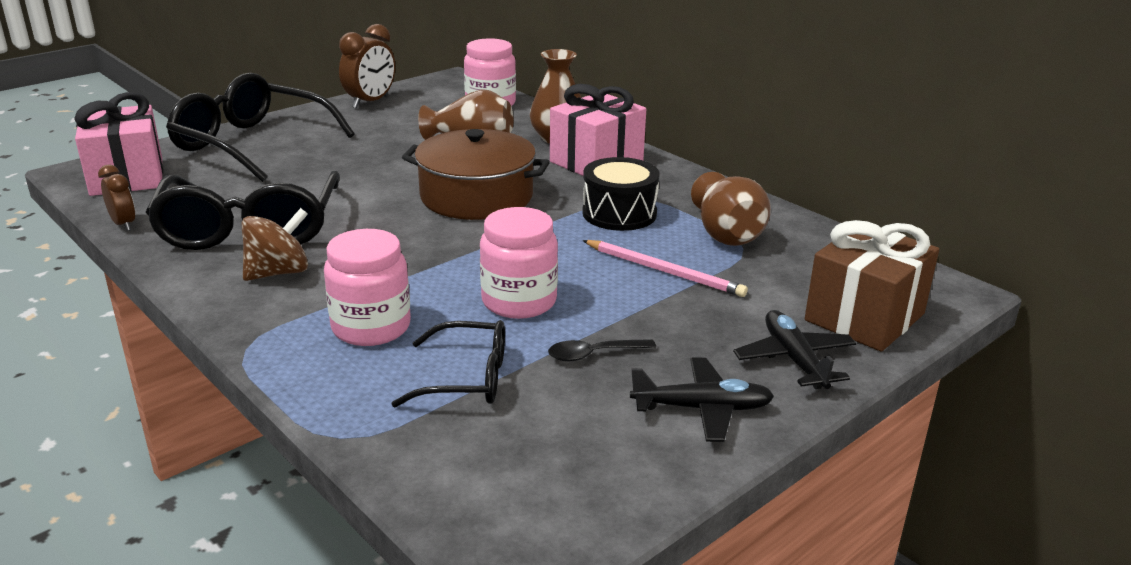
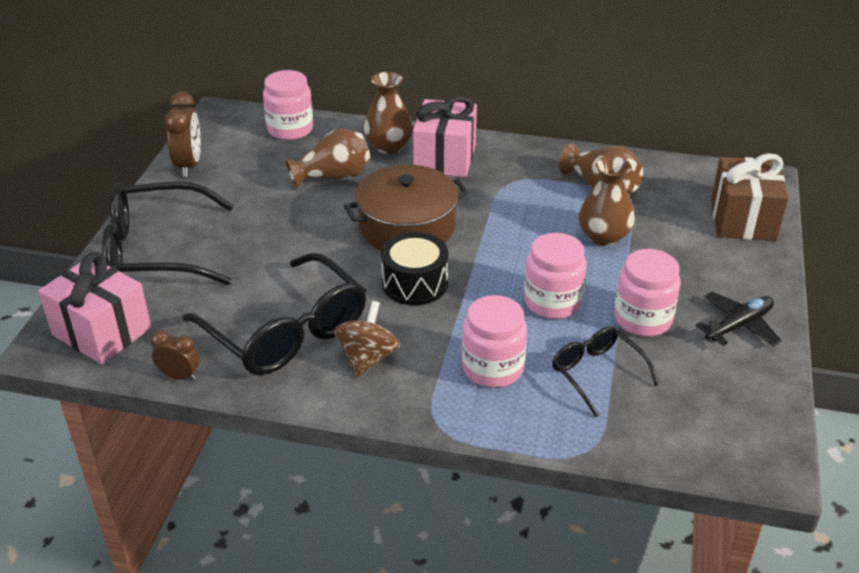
camera: 35 degrees left, 10 degrees up
black glasses [391,320,505,407] -> black glasses turned 90 degrees counterclockwise [552,326,659,417]
black spoon [548,339,656,361] -> pink jar [614,249,681,337]
black drum [582,157,660,231] -> black drum moved to [381,232,448,305]
pink pencil [582,240,748,297] -> brown vase [579,156,635,246]
black plane [733,310,856,389] -> none

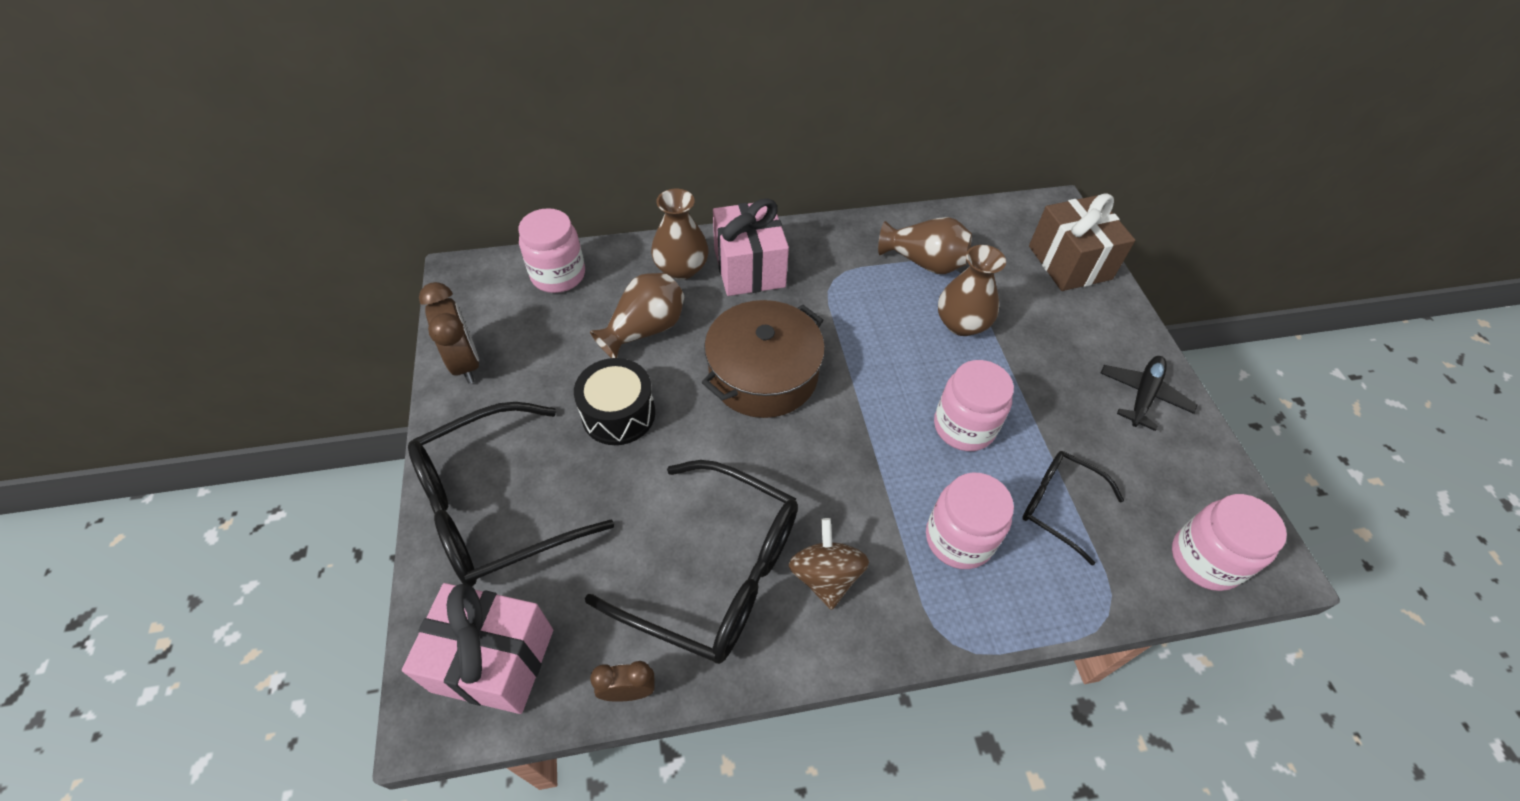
camera: 25 degrees left, 15 degrees up
black drum [381,232,448,305] -> black drum moved to [574,358,655,445]
pink jar [614,249,681,337] -> pink jar moved to [1172,494,1287,591]

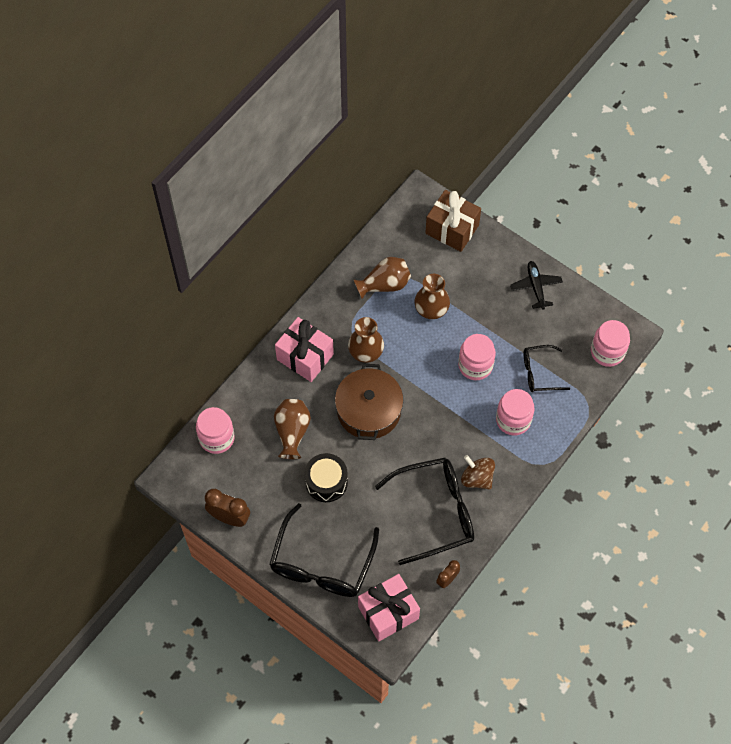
camera: 40 degrees left, 10 degrees up
brown vase [651,189,708,280] -> brown vase moved to [348,317,384,363]

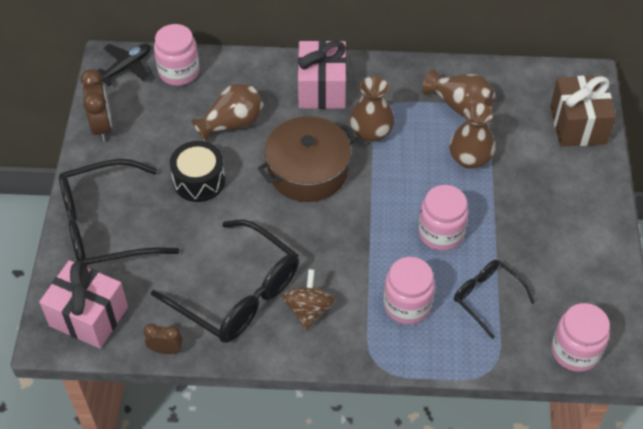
camera: 55 degrees right, 10 degrees down
black plane [510,261,563,310] -> black plane moved to [96,44,151,86]

